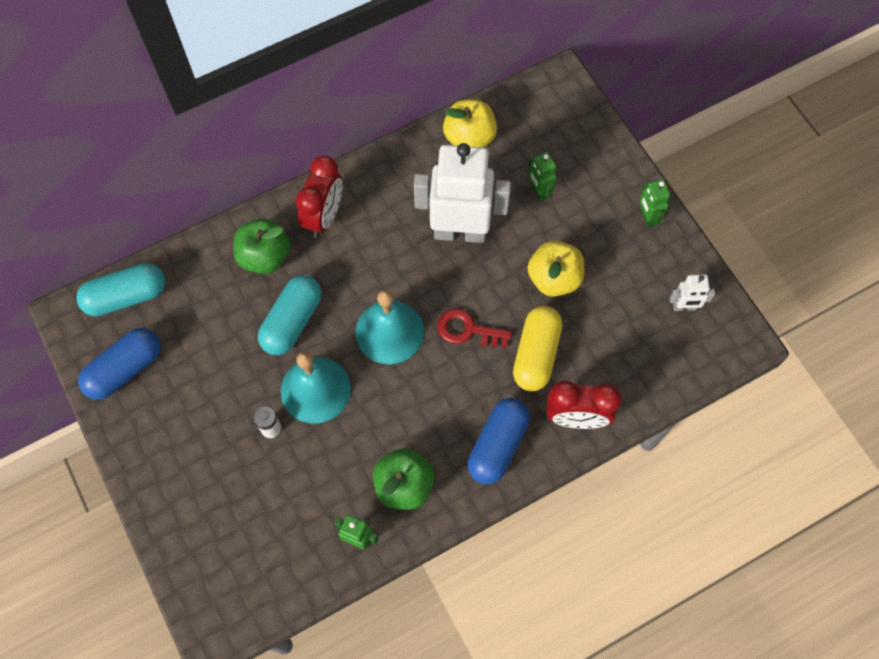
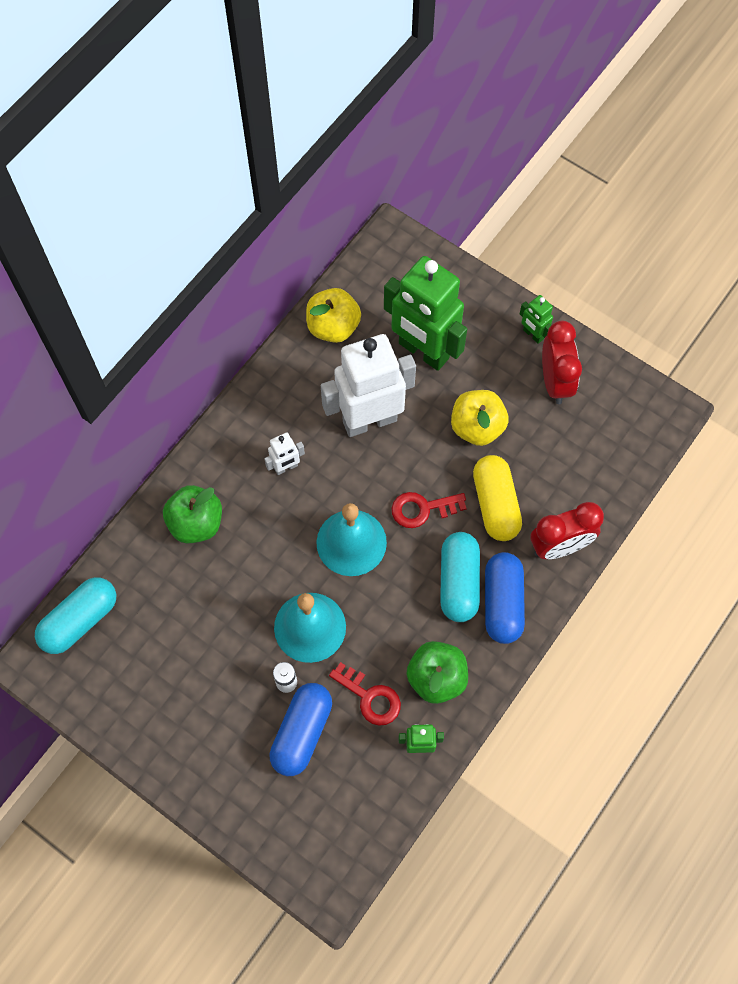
camera: 25 degrees left, 0 degrees up
blue capsule [78,328,161,400] -> blue capsule moved to [269,683,332,776]
turquoise capsule [258,275,321,355] -> turquoise capsule moved to [440,532,480,622]
red clock [296,155,343,237] -> red clock moved to [542,321,582,404]
green robot [528,152,557,201] -> green robot [384,256,467,371], size x2.30
white robot [670,274,715,311] -> white robot moved to [264,433,305,475]
none -> red key [329,662,401,726]

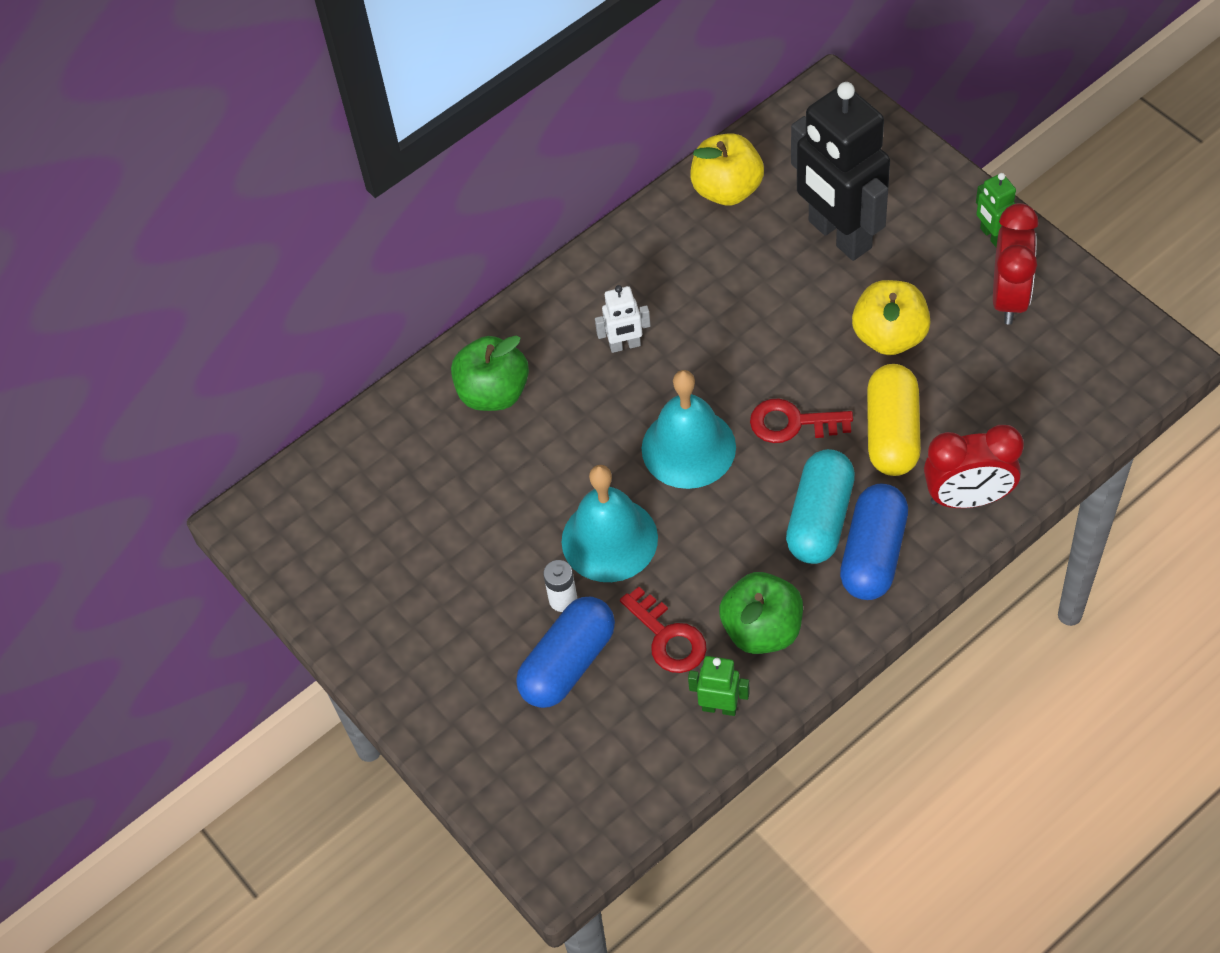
camera: 20 degrees right, 10 degrees down
turquoise capsule [35,577,116,654] -> none
white robot [321,334,416,437] -> none
green robot [384,256,467,371] -> black robot [791,82,890,261]

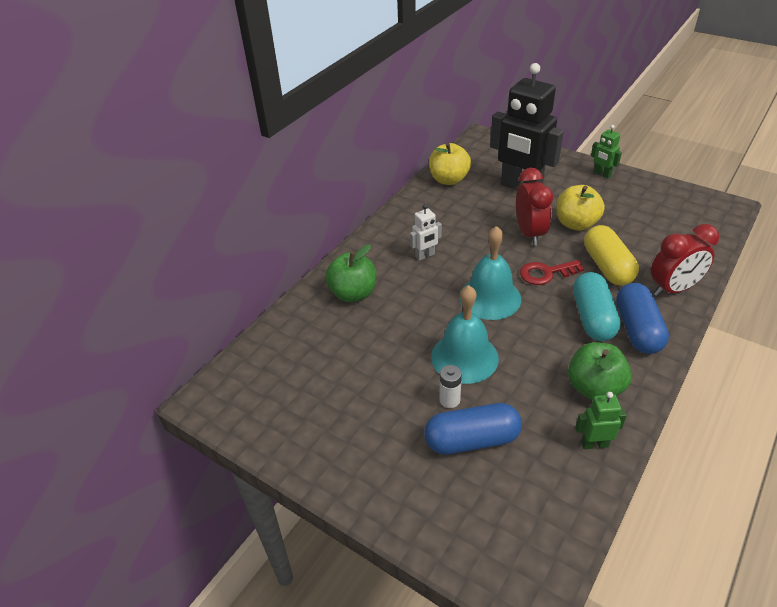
camera: 20 degrees left, 15 degrees down
blue capsule [516,597,615,708] -> blue capsule turned 60 degrees clockwise [424,403,522,455]
red key [620,586,707,673] -> none
red clock [993,203,1039,325] -> red clock moved to [516,168,553,246]

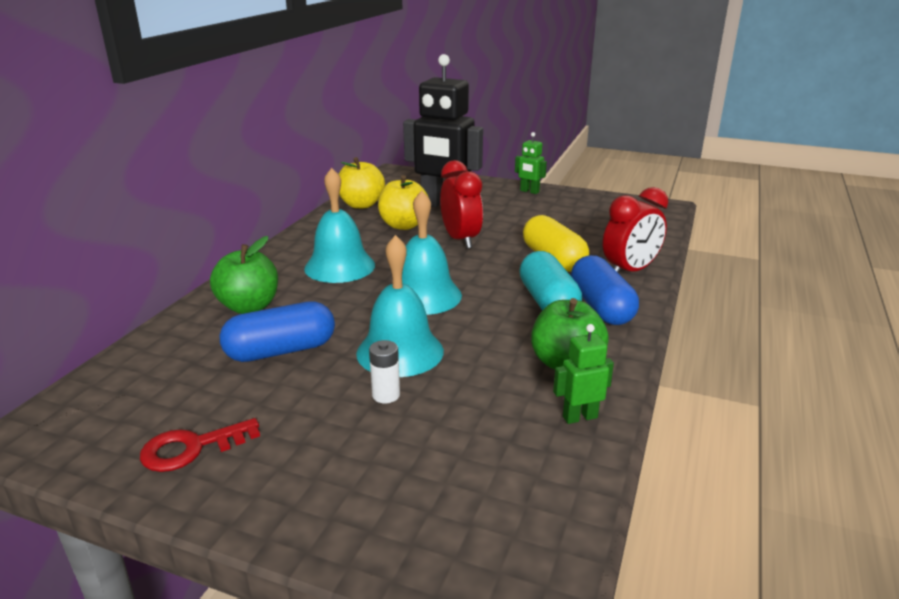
camera: 15 degrees left, 15 degrees down
white robot [410,204,442,261] -> turquoise bell [304,168,375,283]
blue capsule [424,403,522,455] -> blue capsule moved to [220,301,335,362]
red key [520,260,584,285] -> red key moved to [140,418,260,472]
yellow apple [557,185,605,231] -> yellow apple moved to [378,175,428,230]

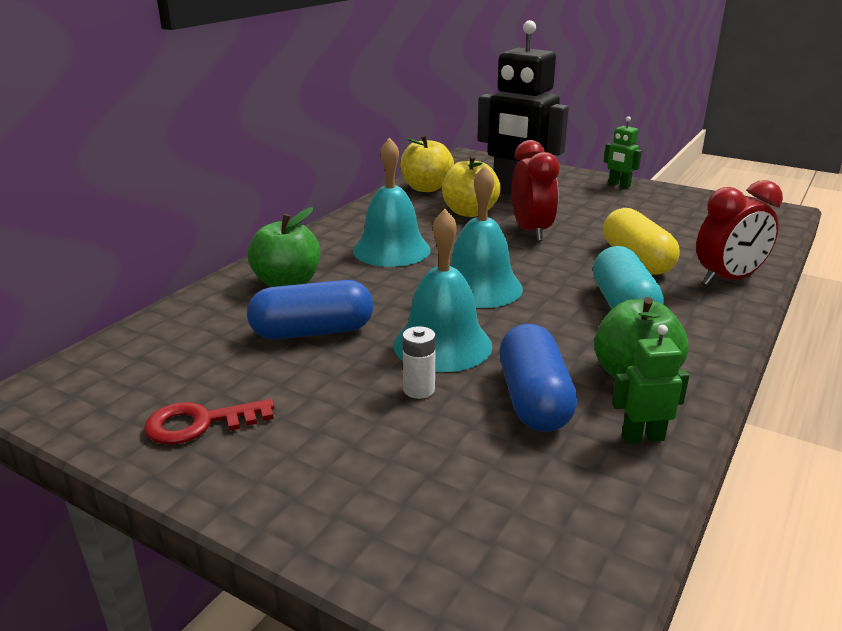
camera: 10 degrees right, 0 degrees up
blue capsule [571,255,639,325] -> blue capsule moved to [500,324,577,432]

